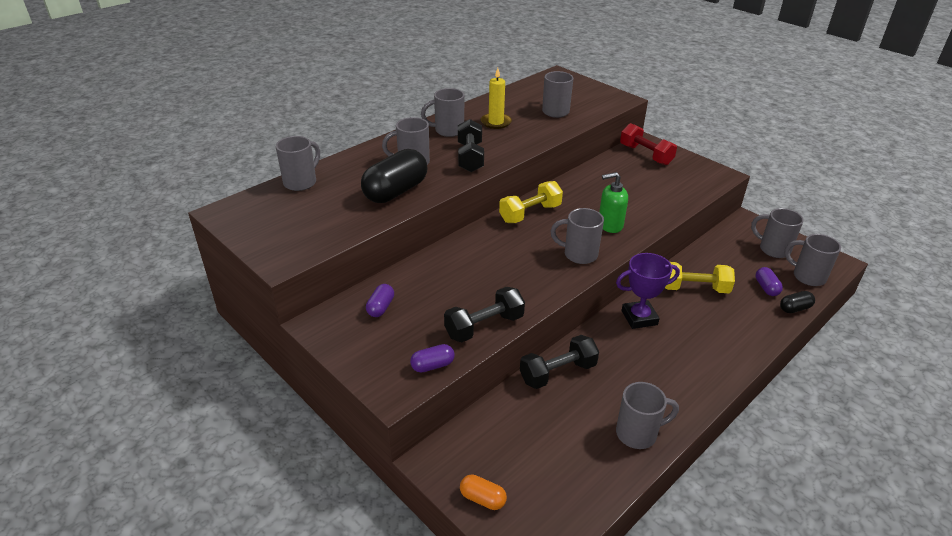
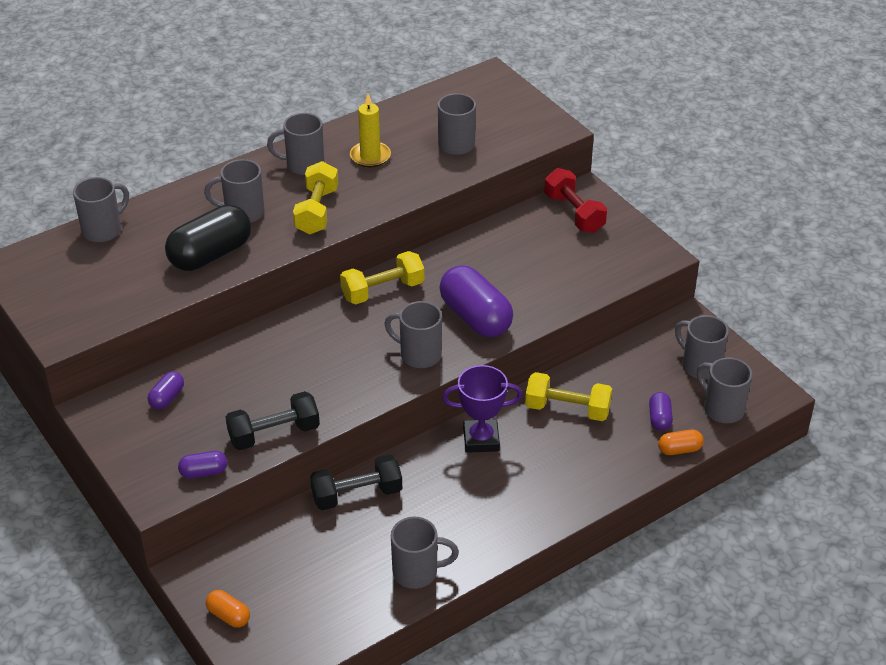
camera: 10 degrees right, 5 degrees up
black dumbbell [458,119,484,172] -> yellow dumbbell [293,161,338,235]
green soap dispenser [599,172,628,233] -> purple capsule [439,265,513,337]
black capsule [780,291,815,313] -> orange capsule [658,430,704,455]

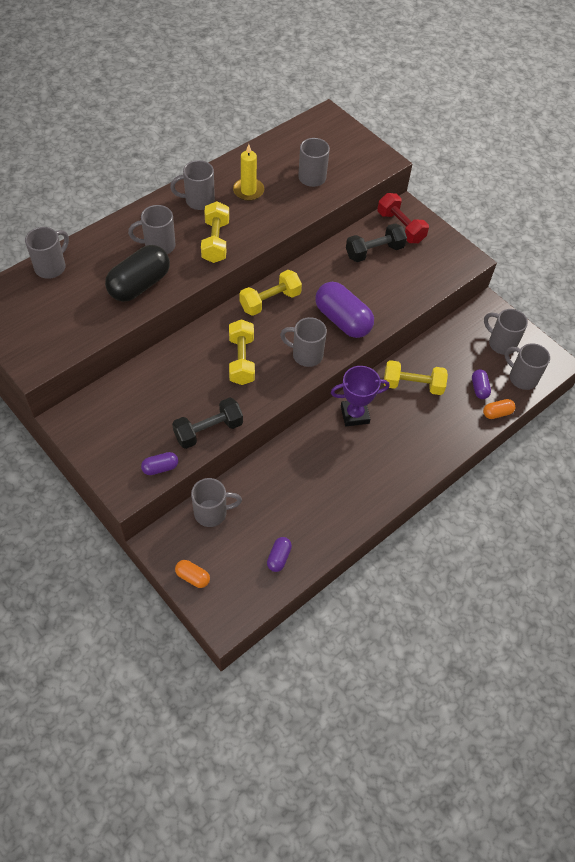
camera: 10 degrees left, 15 degrees up
purple capsule [148,371,184,409] -> purple capsule moved to [267,537,292,572]
black dumbbell [310,454,402,510] -> black dumbbell moved to [346,223,407,262]
grey mug [391,516,459,589] -> grey mug moved to [191,478,242,527]
none -> yellow dumbbell [229,319,255,385]

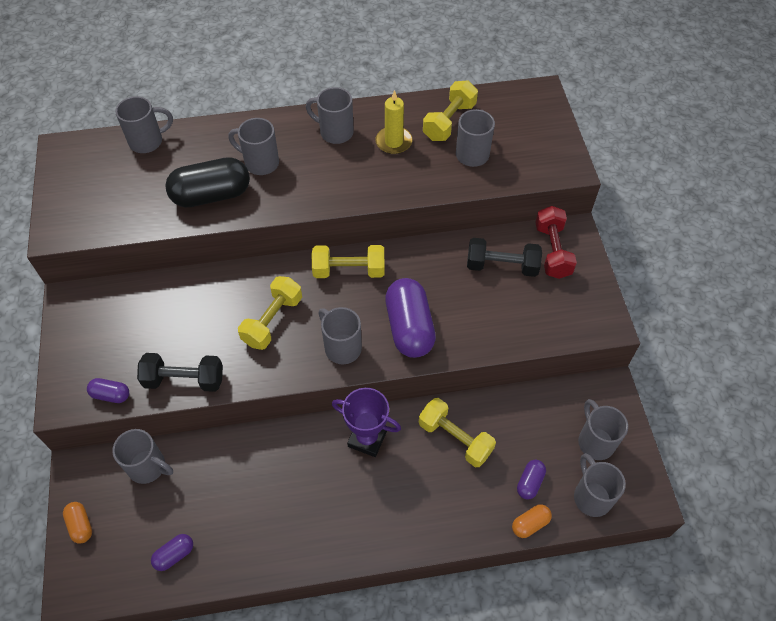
camera: 35 degrees right, 0 degrees up
yellow dumbbell [201,201,229,263] -> yellow dumbbell moved to [423,80,478,141]
orange capsule [483,399,515,419] -> orange capsule turned 45 degrees counterclockwise [512,504,552,538]

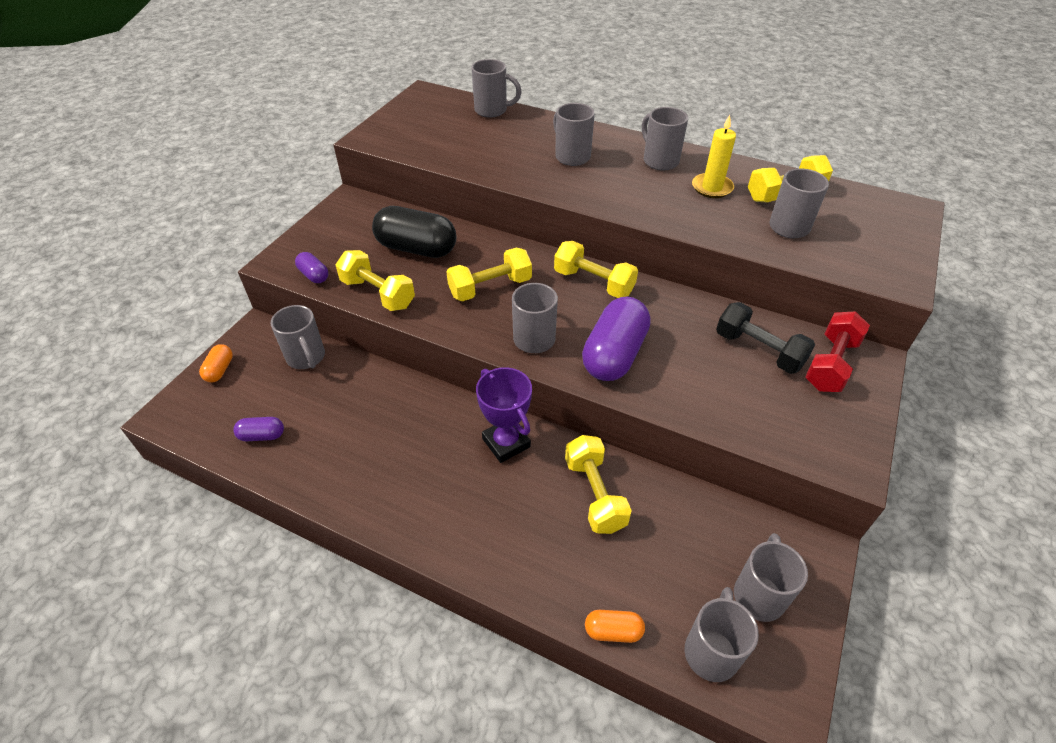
camera: 35 degrees right, 10 degrees down
black dumbbell [137,353,223,392] -> yellow dumbbell [336,250,415,311]
black capsule [165,157,250,208] -> black capsule moved to [372,206,456,258]
purple capsule [517,460,546,500] -> none

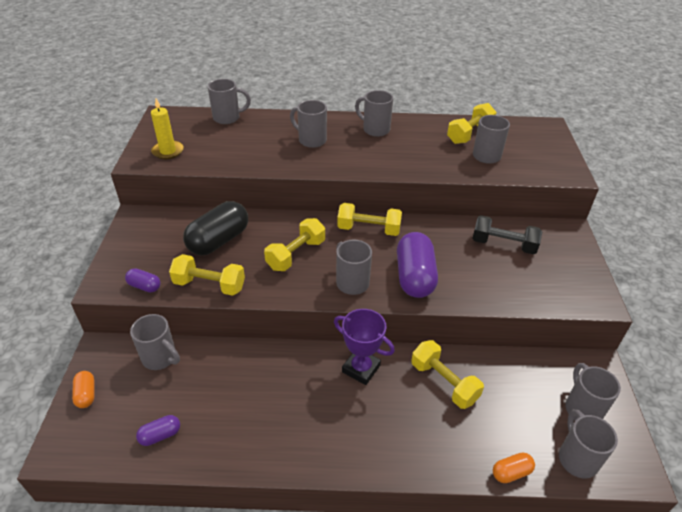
camera: 25 degrees left, 5 degrees down
black capsule [372,206,456,258] -> black capsule turned 45 degrees counterclockwise [183,201,248,255]
yellow candle [692,115,736,198] -> yellow candle moved to [151,99,184,159]
red dumbbell [805,311,870,392] -> none

